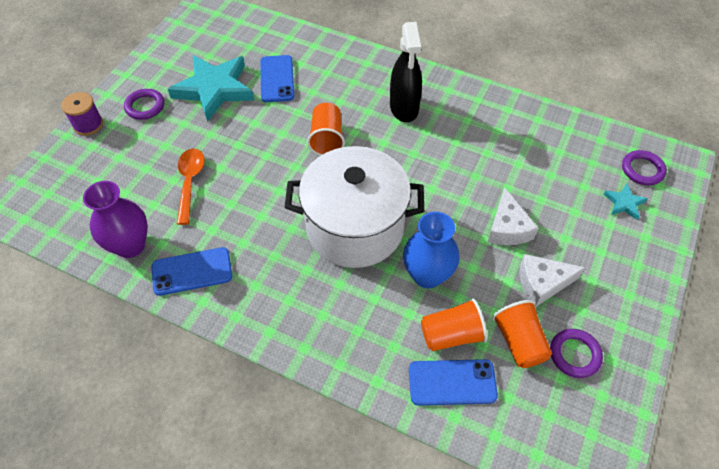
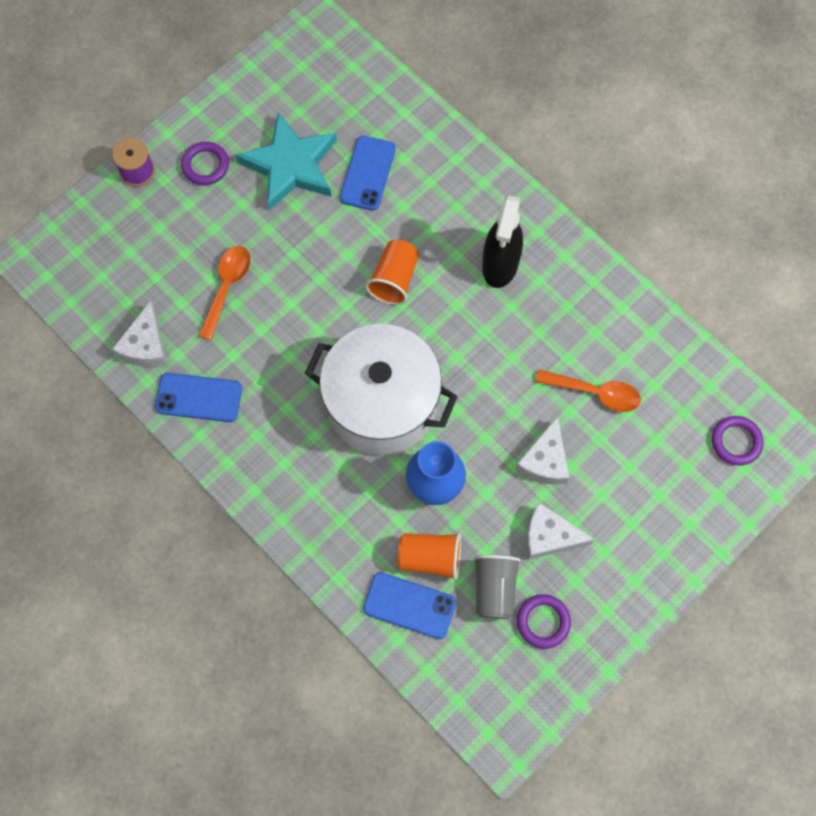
camera: 20 degrees right, 15 degrees up
purple vase [83,181,148,258] -> white cheese [112,301,167,367]
orange cup [492,300,552,368] -> grey cup [474,555,521,619]
turquoise star [604,183,648,220] -> none
none -> orange spoon [535,370,641,412]

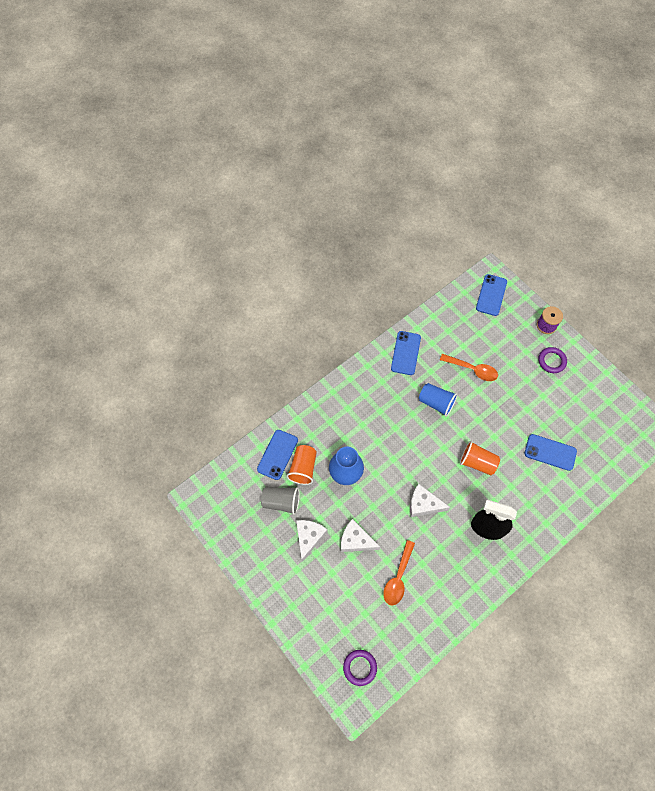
camera: 95 degrees right, 5 degrees down
white cheese [112,301,167,367] -> white cheese moved to [410,484,450,517]
turquoise star [236,113,337,210] -> none
white pot [305,324,458,455] -> none
purple ring [517,594,571,649] -> none
none -> blue cup [419,383,458,417]
none -> blue phone [476,274,507,316]

